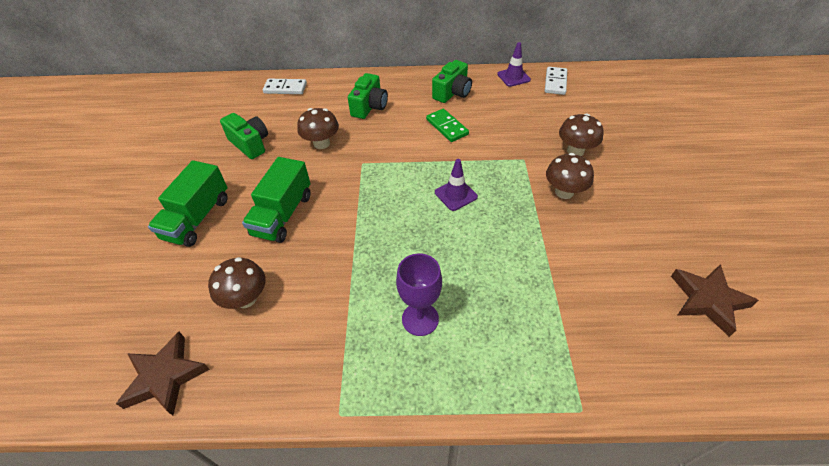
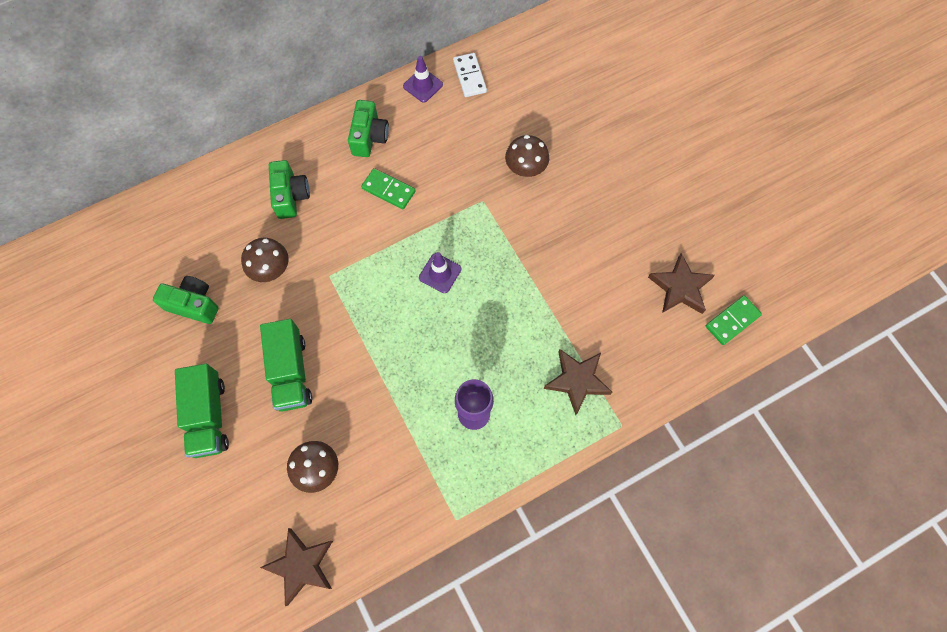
camera: 30 degrees left, 20 degrees up
white domino [263,79,307,94] -> none
brown mushroom [546,153,594,199] -> none
none -> brown star [543,349,612,415]
none -> green domino [706,295,762,345]

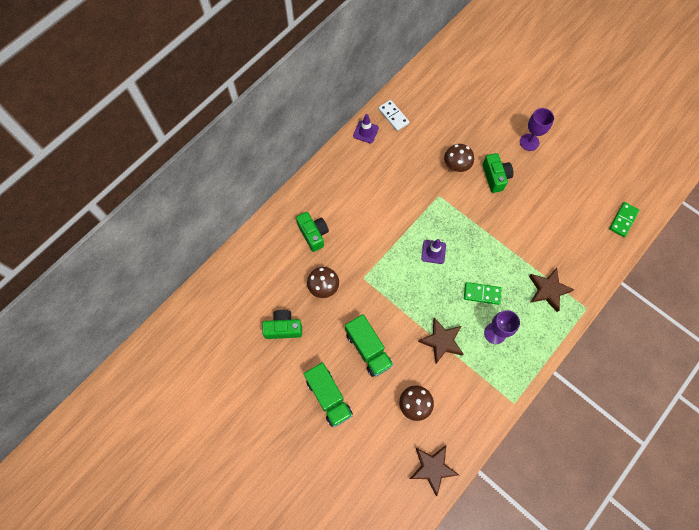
camera: 20 degrees left, 0 degrees up
green camera [348,100,389,157] -> green camera moved to [482,153,513,193]
green domino [361,168,415,209] -> green domino moved to [464,282,502,305]
brown star [648,253,715,314] -> brown star moved to [418,318,463,364]
none -> purple goblet [520,108,554,151]

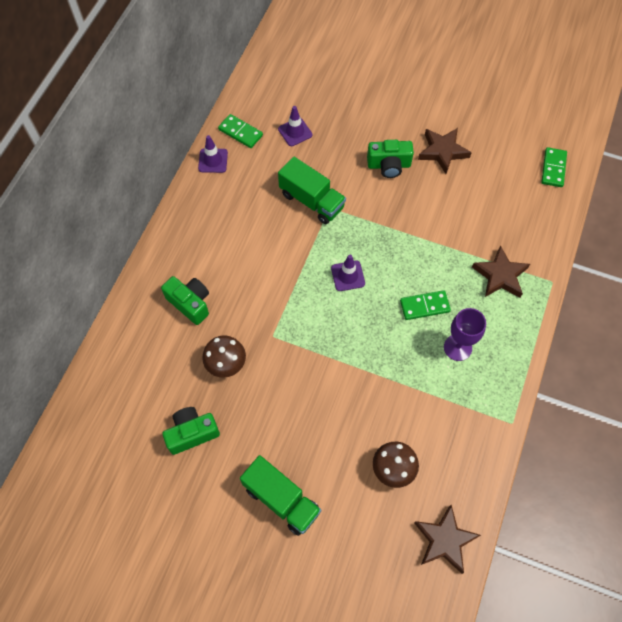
camera: 20 degrees left, 5 degrees down
green truck [345,314,393,377] -> green truck moved to [278,157,346,224]
white domino [378,100,409,131] -> green domino [218,114,263,148]
brown star [418,318,463,364] -> brown star moved to [418,128,472,174]
brown mushroom [444,144,474,172] -> none
green camera [482,153,513,193] -> green camera turned 120 degrees clockwise [367,140,414,178]
purple goblet [520,108,554,151] -> none
none -> purple traffic cone [278,106,312,146]

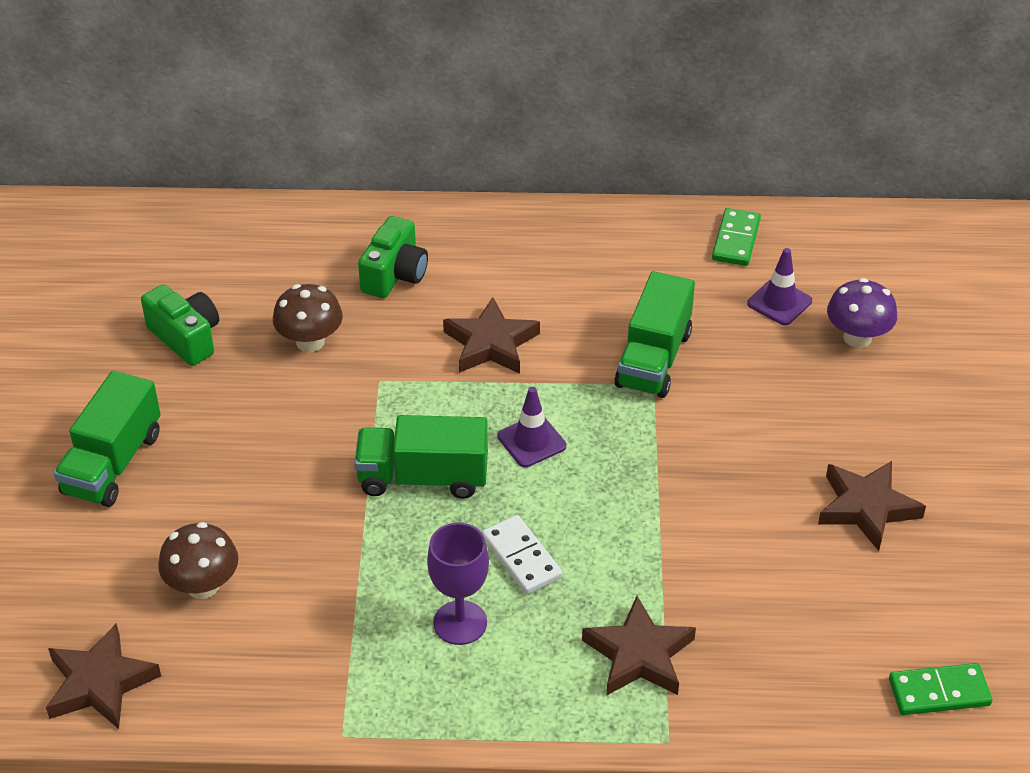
camera: 70 degrees right, 20 degrees down
purple traffic cone [198,135,228,173] -> none
green camera [367,140,414,178] -> none
green domino [400,290,451,320] -> white domino [482,515,563,594]
none -> green truck [354,415,488,499]
none -> brown star [443,297,540,374]
none -> purple mushroom [827,278,897,348]

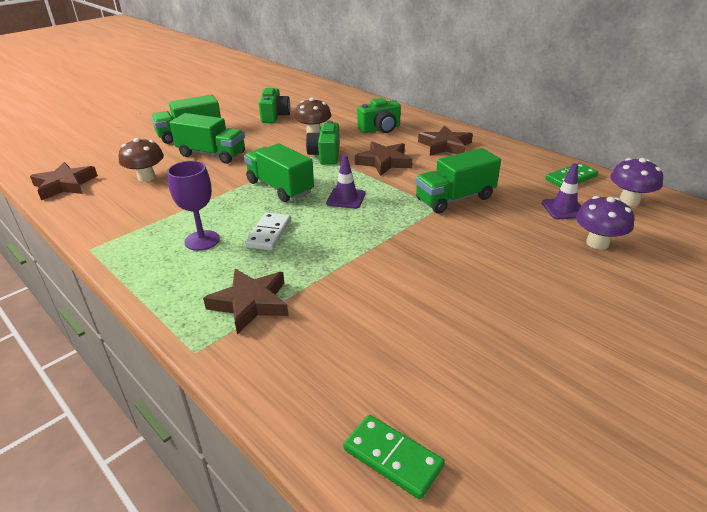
camera: 45 degrees right, 10 degrees down
brown star [818,461,926,551] -> brown star moved to [418,126,473,156]
none -> green truck [170,113,245,164]
none -> green camera [306,121,340,165]
none -> purple mushroom [610,158,663,206]

